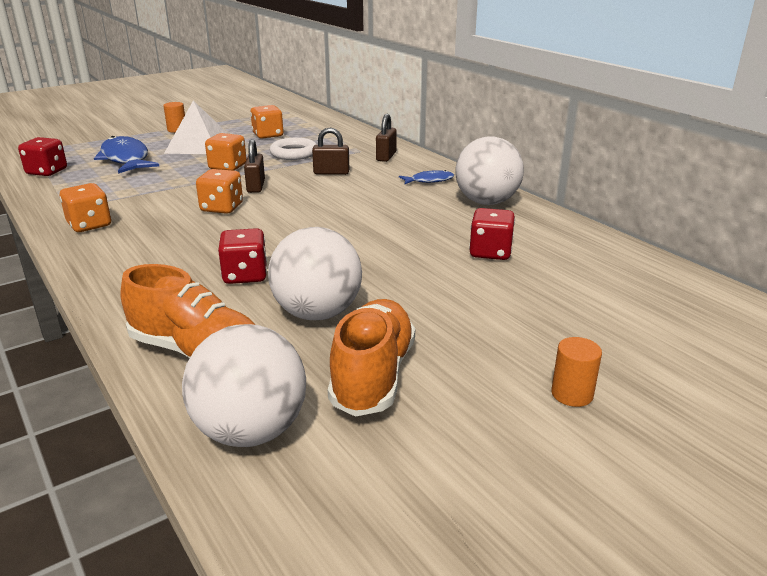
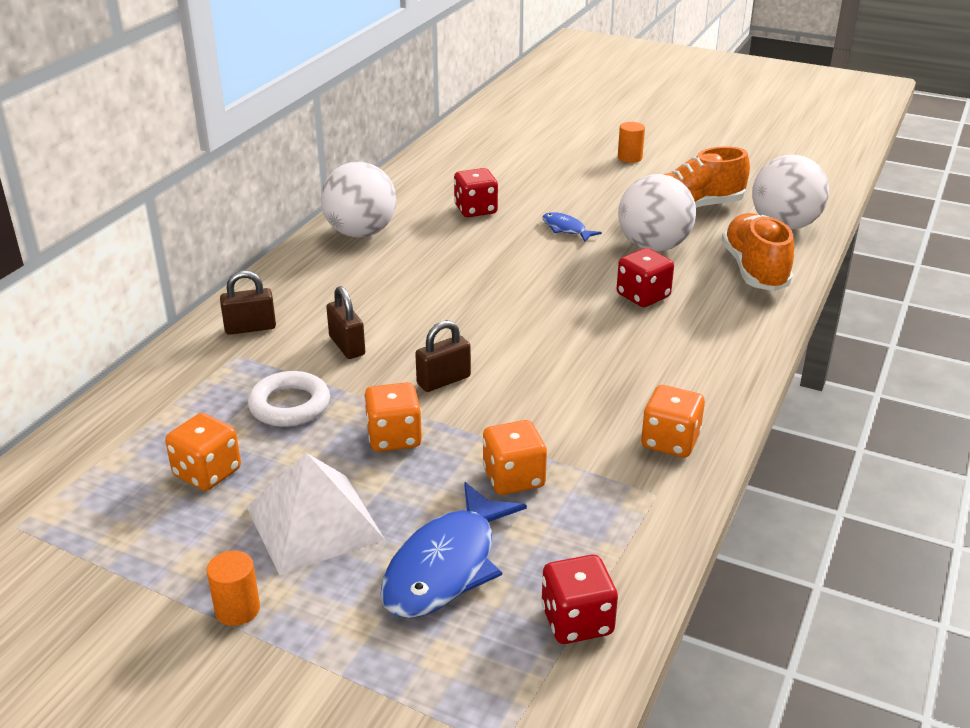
camera: 120 degrees left, 5 degrees up
orange dice [196,169,243,214] -> orange dice moved to [483,420,547,495]
blue fish [399,170,454,184] -> blue fish moved to [543,212,602,242]

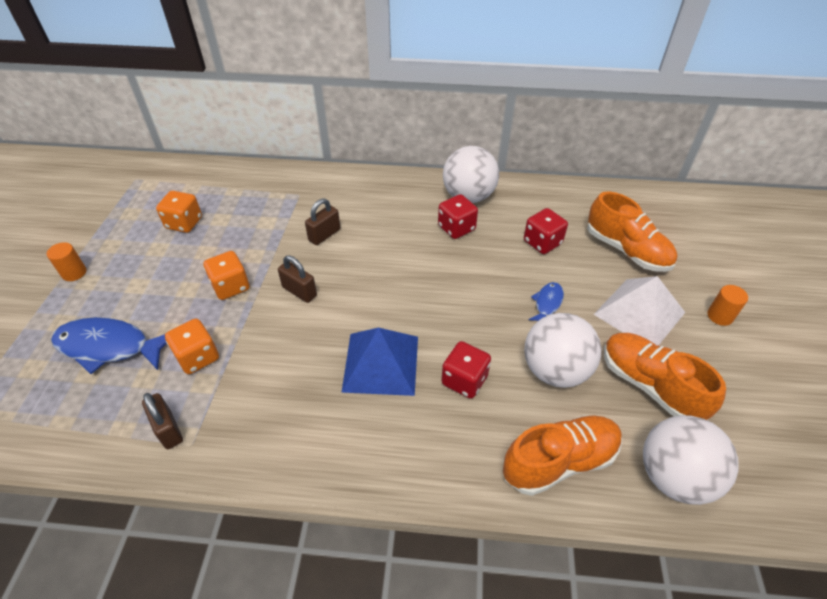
camera: 70 degrees right, 15 degrees up
brown padlock [220,271,276,335] -> brown padlock moved to [142,393,183,449]
white pyramid [247,453,385,575] -> white pyramid moved to [593,276,686,346]
white ring [248,371,330,427] -> none
red dice [541,555,618,644] -> red dice moved to [438,194,478,239]
orange dice [641,385,705,457] -> none
none -> blue pyramid [341,328,418,396]
none -> orange shoe [587,192,677,272]

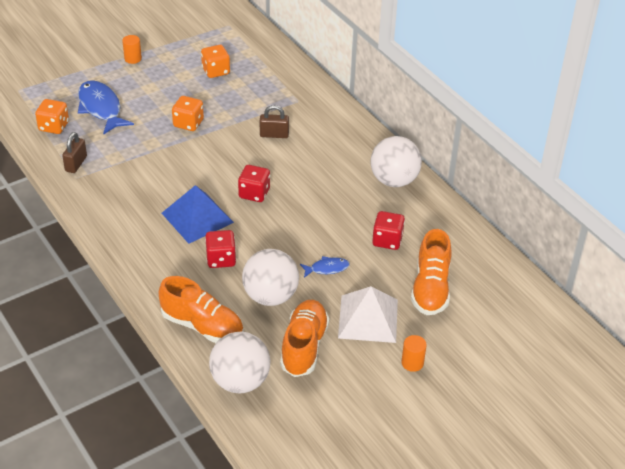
camera: 50 degrees right, 5 degrees down
orange dice [165,319,219,374] -> orange dice moved to [35,99,69,134]
brown padlock [278,255,317,303] -> none
red dice [438,194,478,239] -> red dice moved to [238,165,270,202]

